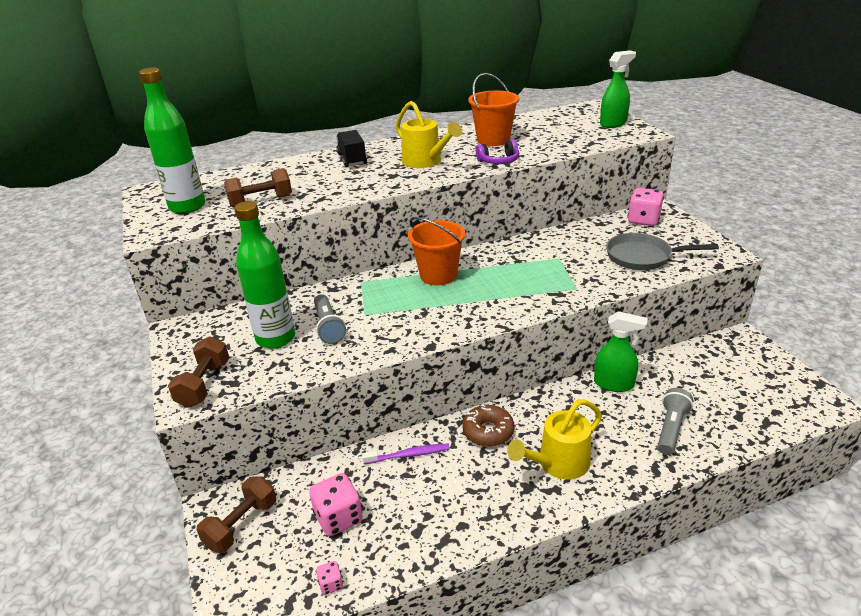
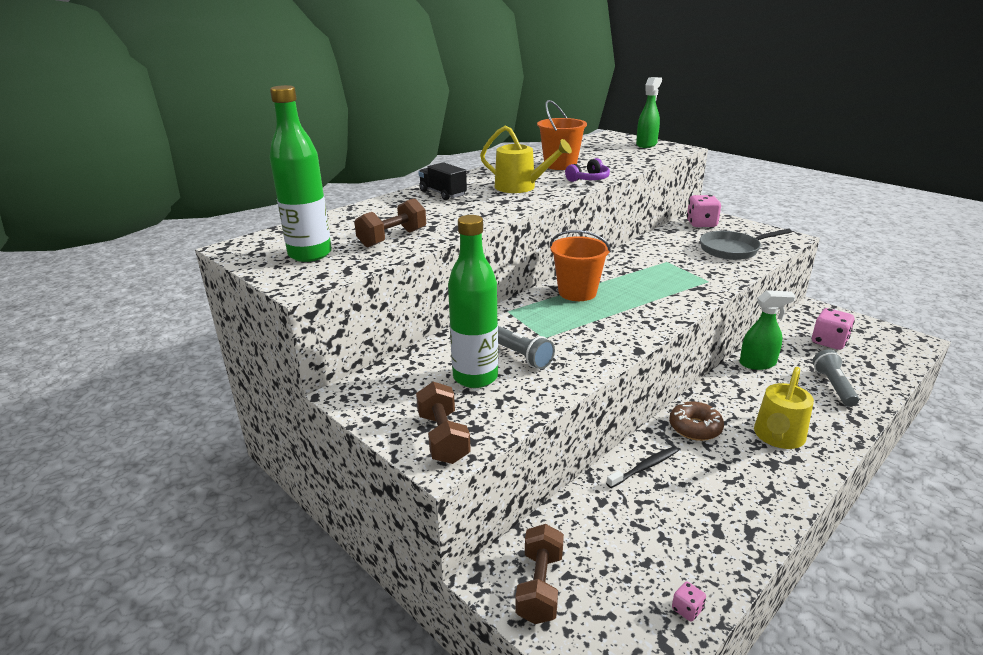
camera: 25 degrees left, 5 degrees down
pink dice [309,473,363,536] -> pink dice moved to [812,308,855,350]
purple toothbrush [362,443,450,464] -> black toothbrush [606,447,678,488]

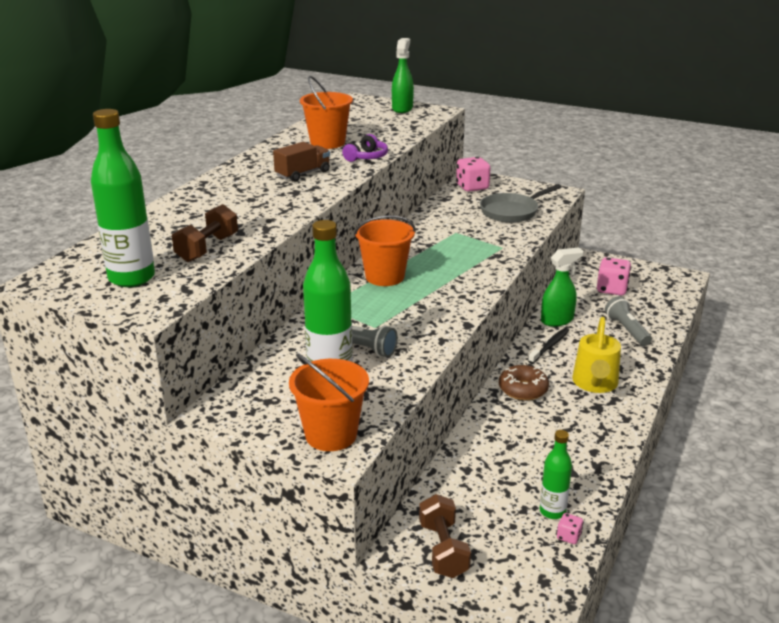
camera: 20 degrees left, 0 degrees up
brown dumbbell [416,382,471,464] -> orange bucket [289,353,369,451]
black truck [418,162,467,200] -> none
yellow watering can [480,126,572,193] -> brown truck [273,142,330,182]
black toothbrush [606,447,678,488] -> black toothbrush moved to [528,328,569,364]
none -> green bottle [540,430,572,519]

